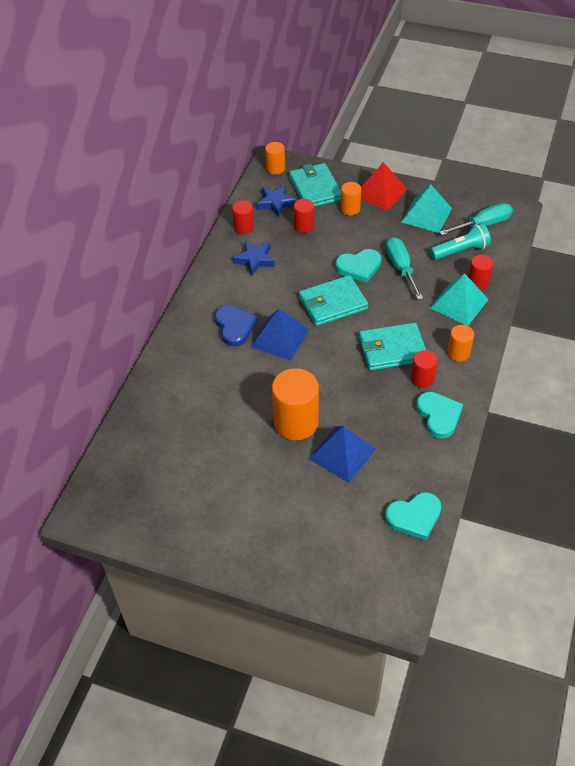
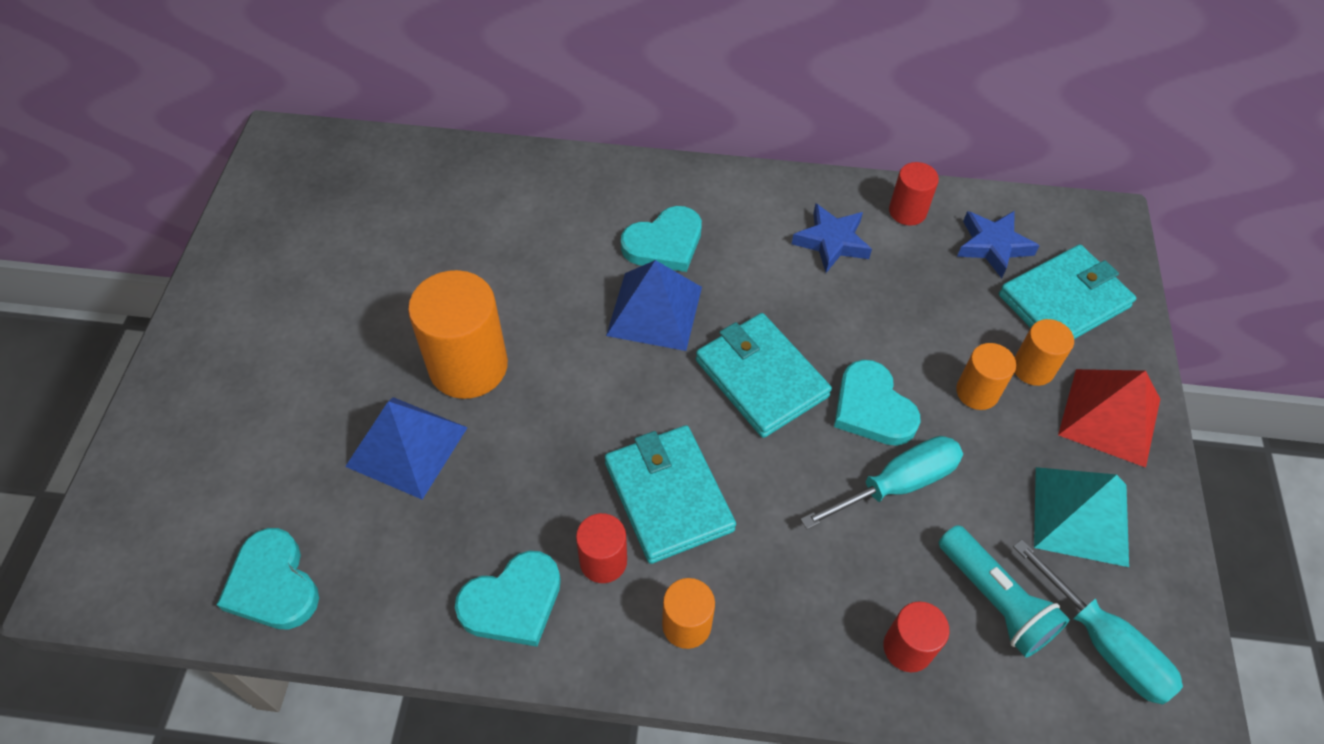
camera: 75 degrees right, 5 degrees up
blue heart [215,305,257,346] -> turquoise heart [621,206,702,272]
orange cylinder [265,142,285,175] -> orange cylinder moved to [956,343,1016,410]
red cylinder [294,199,314,233] -> none
turquoise pyramid [430,273,489,326] -> none

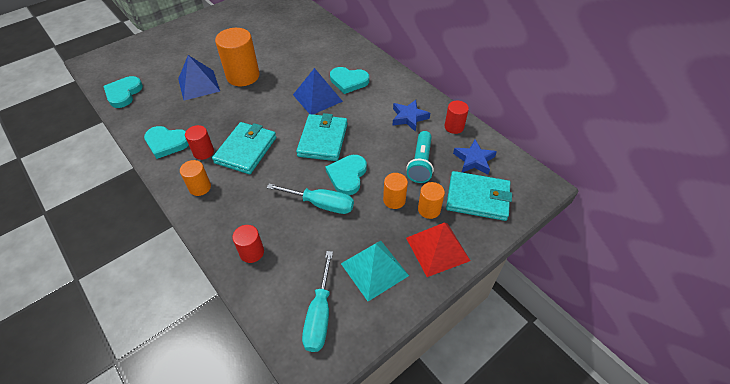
camera: 45 degrees right, 5 degrees down
turquoise flashlight [939,525,1070,658] -> turquoise flashlight moved to [406,131,434,183]

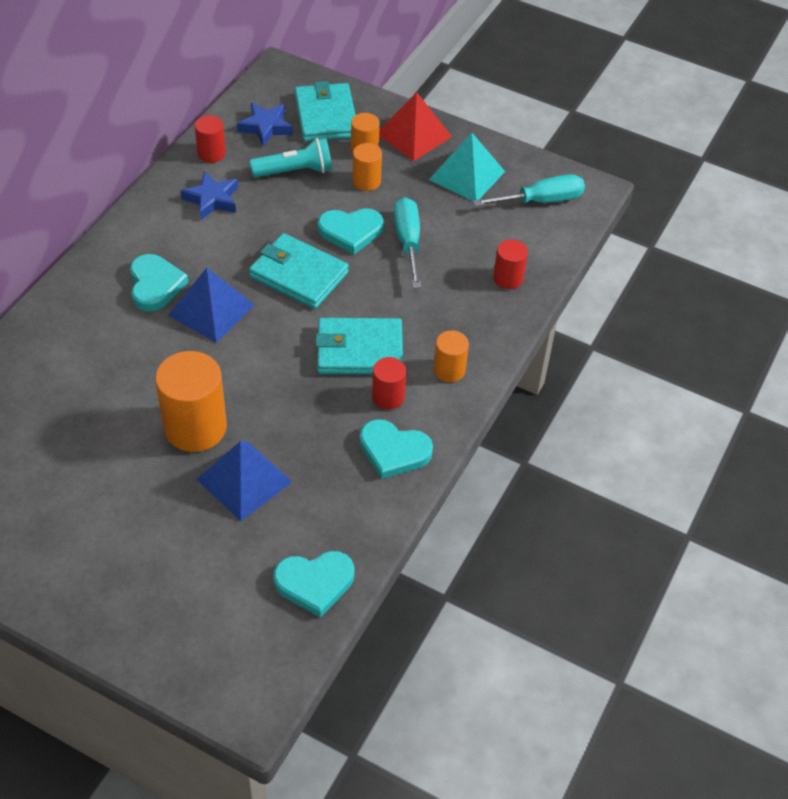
camera: 115 degrees left, 0 degrees up
turquoise heart [144,126,189,159] -> turquoise heart turned 120 degrees clockwise [360,419,433,479]
turquoise wallet [296,113,347,161] -> turquoise wallet turned 45 degrees clockwise [249,233,349,309]

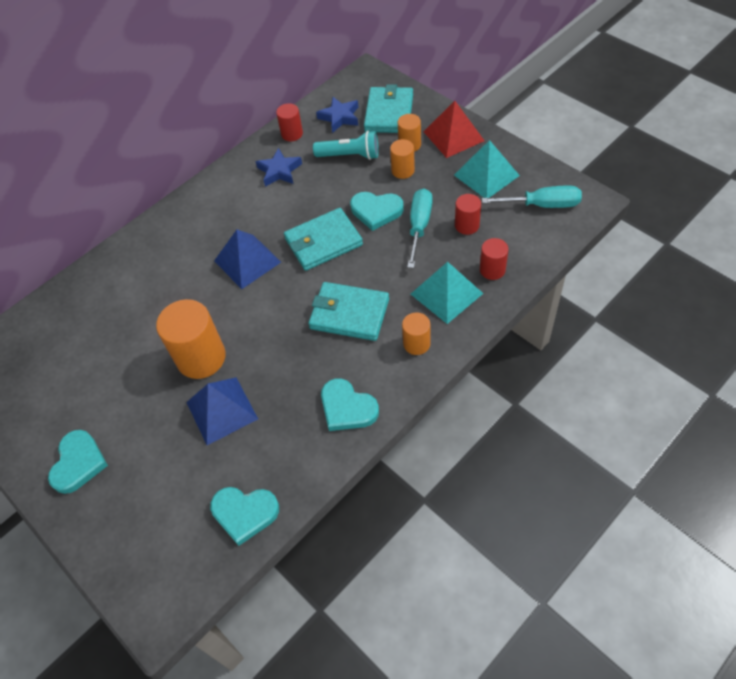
camera: 25 degrees right, 5 degrees up
turquoise heart [130,254,188,311] -> turquoise heart moved to [48,430,108,494]
turquoise wallet [249,233,349,309] -> turquoise wallet turned 75 degrees counterclockwise [284,208,363,271]
red cylinder [372,357,406,410] -> red cylinder moved to [455,194,481,235]
none -> turquoise pyramid [411,262,484,324]

